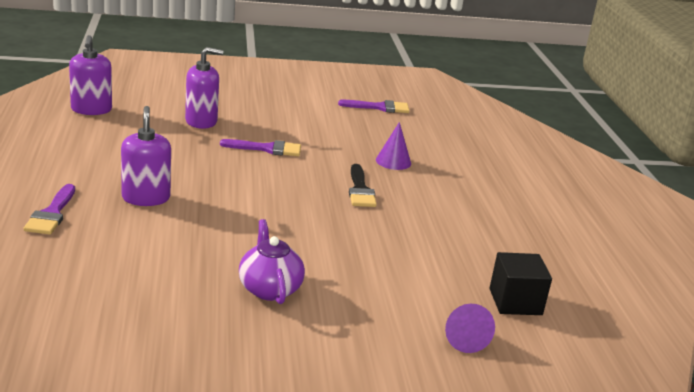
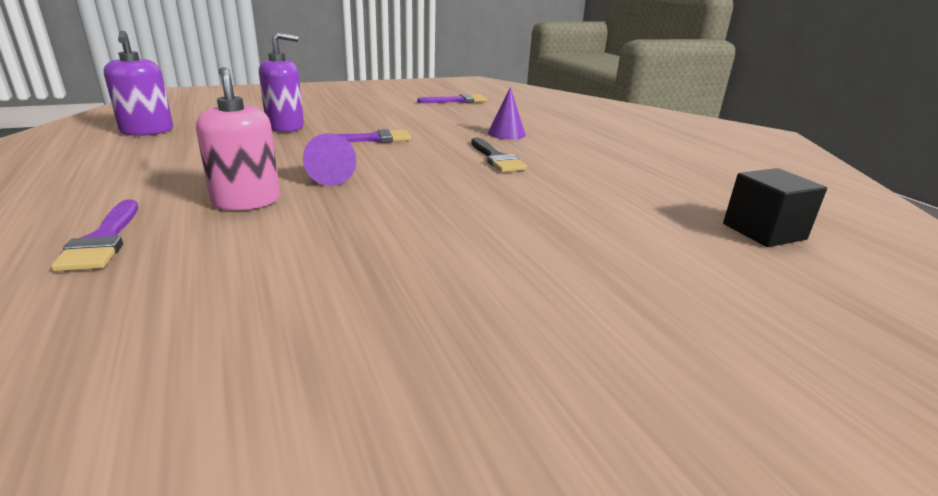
camera: 15 degrees left, 0 degrees up
purple soap dispenser [121,106,171,206] -> pink soap dispenser [196,67,280,210]
purple teapot [239,219,305,304] -> none
purple cone [445,304,495,353] -> purple cone moved to [303,133,356,186]

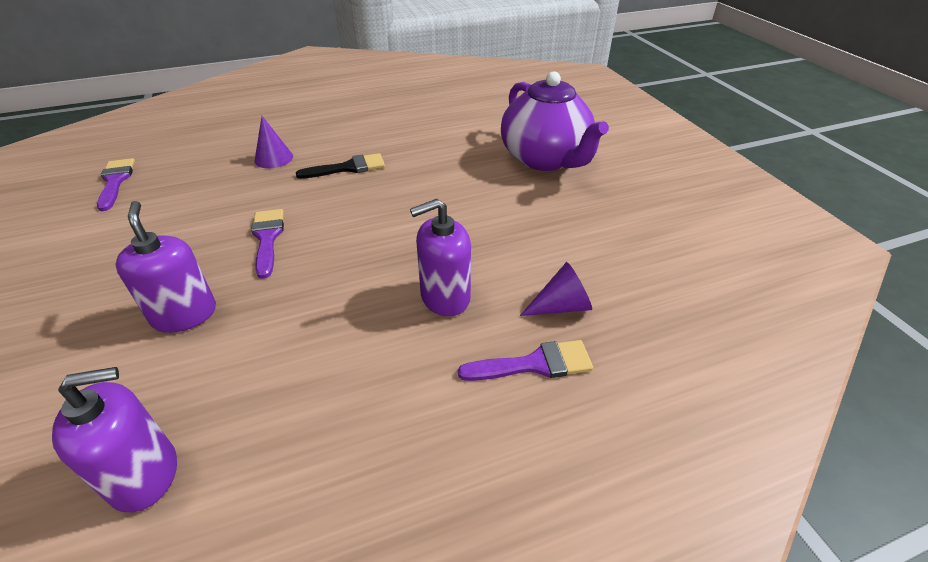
camera: 85 degrees left, 15 degrees up
pink soap dispenser [196,67,280,210] -> purple soap dispenser [410,199,471,316]
purple cone [303,133,356,186] -> purple cone moved to [520,262,592,316]
black cube [723,168,827,247] -> none
none -> purple teapot [501,71,609,171]

